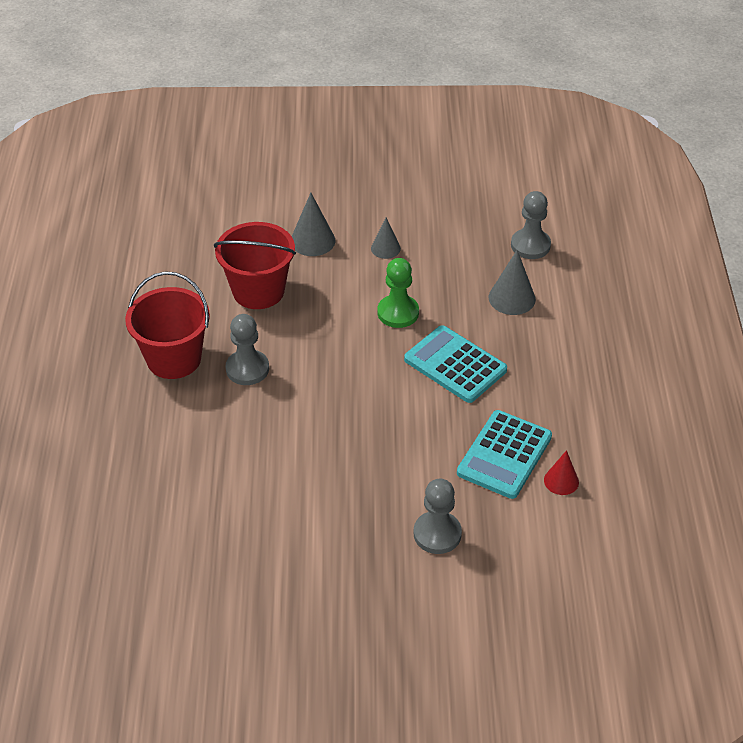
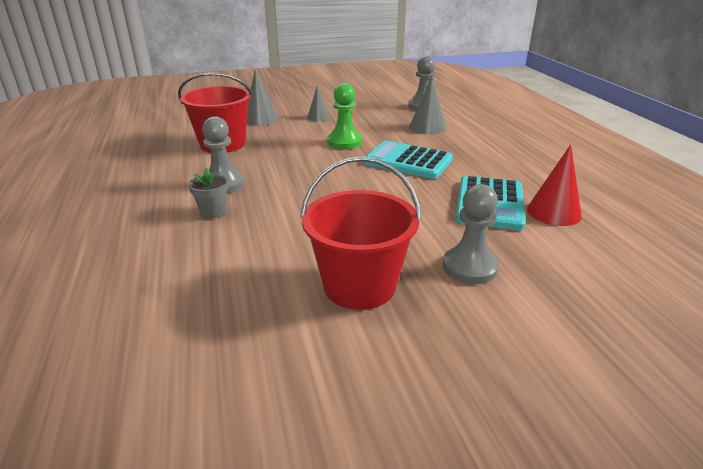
camera: 15 degrees left, 15 degrees down
red bucket [125,271,210,379] -> red bucket moved to [300,156,421,310]
red cone [544,450,579,495] -> red cone [527,145,582,226], size x1.52
none -> grey flower pot [189,168,228,219]

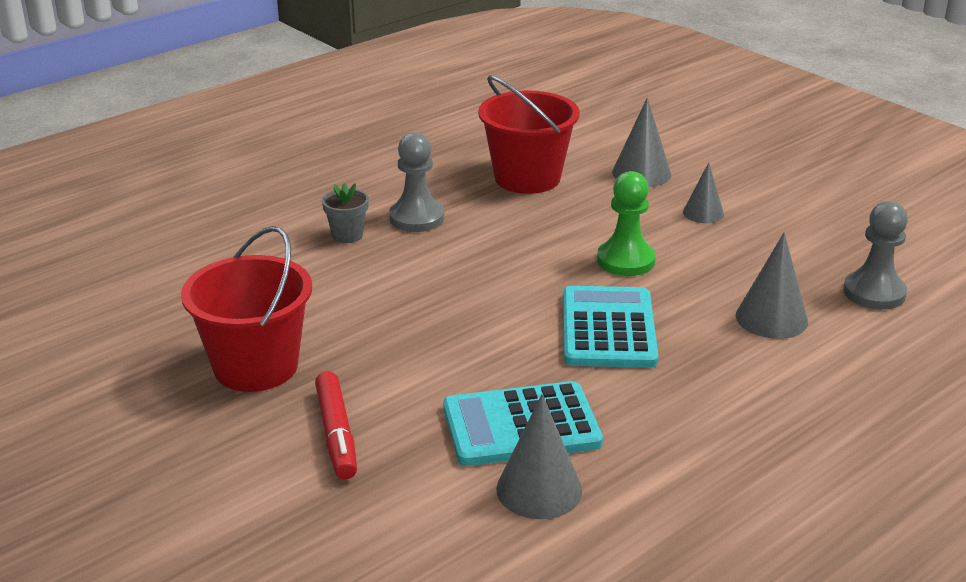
camera: 65 degrees right, 0 degrees up
grey pawn [443,184,499,284] -> red marker [315,371,357,479]
red cone [527,145,582,226] -> grey cone [496,394,582,519]

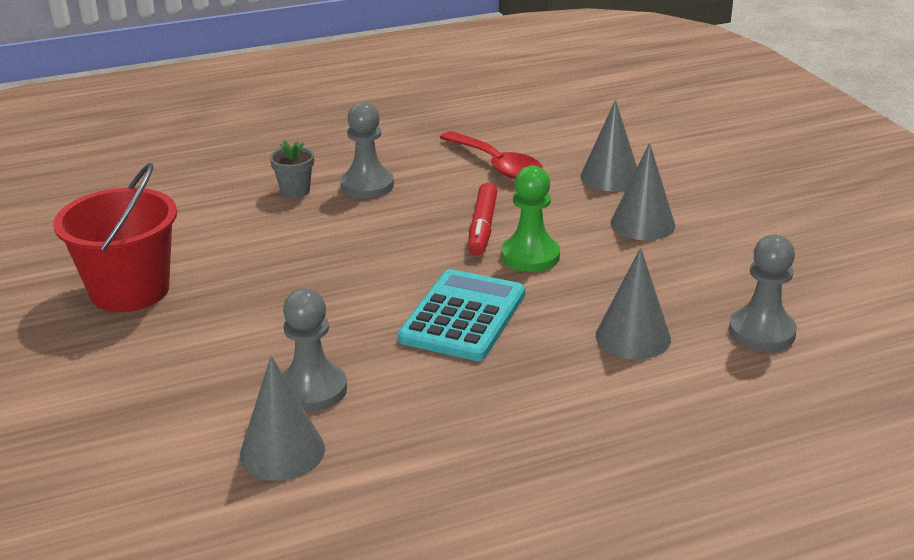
camera: 20 degrees right, 0 degrees up
red marker [315,371,357,479] -> red marker moved to [468,183,497,256]
turquoise calculator [443,381,603,466] -> grey pawn [282,288,347,412]
red bucket [478,75,580,194] -> red spoon [440,131,543,179]
grey cone [683,162,724,223] -> grey cone [611,143,675,240], size x1.52

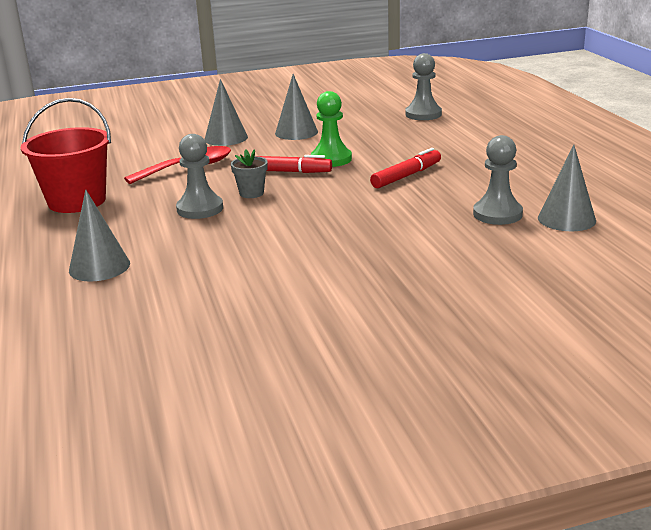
camera: 85 degrees left, 5 degrees down
red bucket [53,163,177,312] -> red bucket moved to [21,98,111,213]
grey flower pot [270,141,314,198] -> grey flower pot moved to [231,149,268,198]
turquoise calculator [398,269,525,361] -> red marker [370,148,441,188]
grey cone [596,248,671,359] -> grey cone moved to [69,189,130,282]

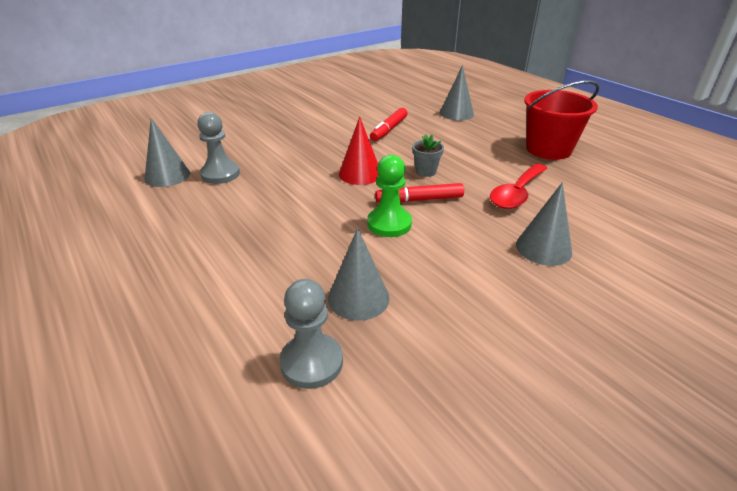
camera: 160 degrees right, 10 degrees up
grey pawn [176,134,223,219] -> none
grey cone [275,74,318,140] -> grey cone moved to [328,228,390,321]
red marker [370,148,441,188] -> red marker moved to [370,108,408,141]
none -> red cone [339,116,379,185]

